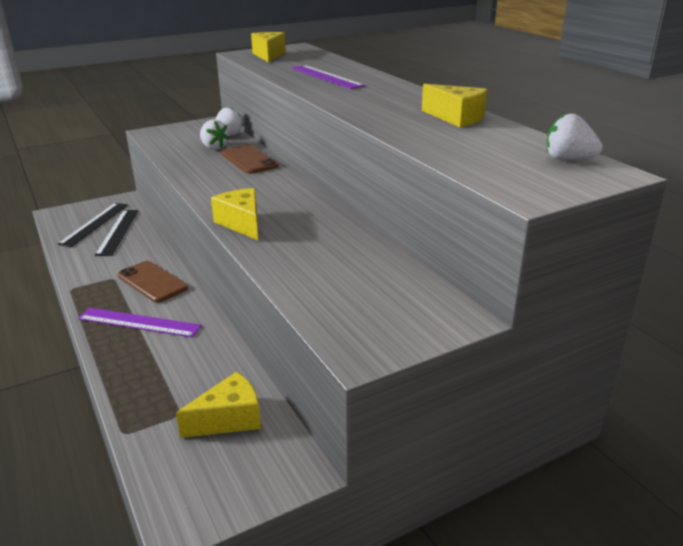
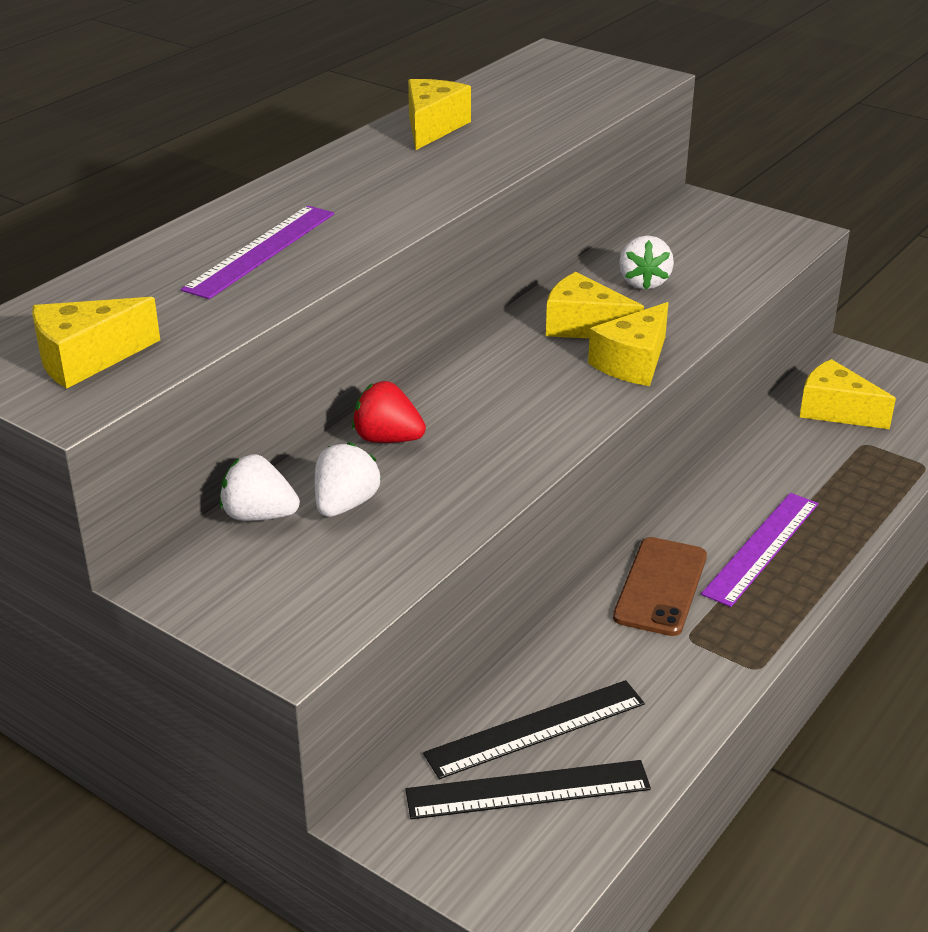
camera: 115 degrees left, 5 degrees up
purple ruler [78,308,202,338] -> purple ruler turned 45 degrees clockwise [701,493,818,607]
brown phone [221,145,279,174] -> red strawberry [352,381,426,443]
white strawberry [546,114,603,160] -> white strawberry moved to [619,235,674,290]
none -> yellow cheese [546,272,644,339]

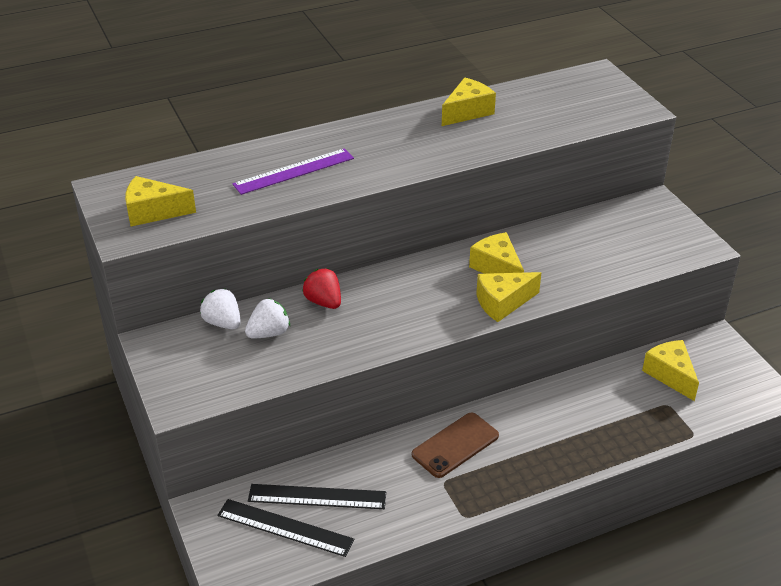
camera: 30 degrees right, 5 degrees up
white strawberry [619,235,674,290] -> none
purple ruler [701,493,818,607] -> none

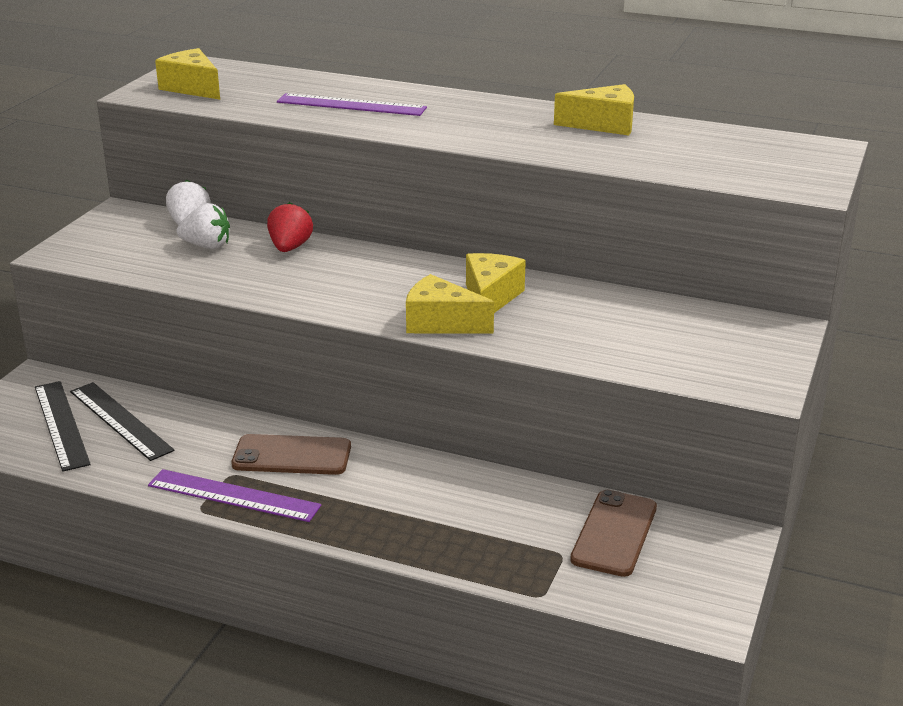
camera: 45 degrees right, 10 degrees down
yellow cheese [642,340,699,401] -> brown phone [570,490,657,577]
none -> purple ruler [148,469,321,522]

